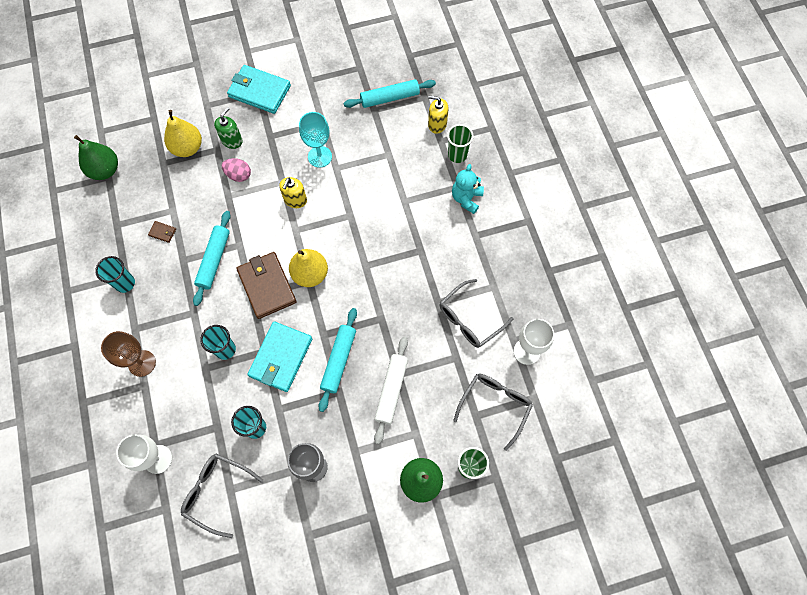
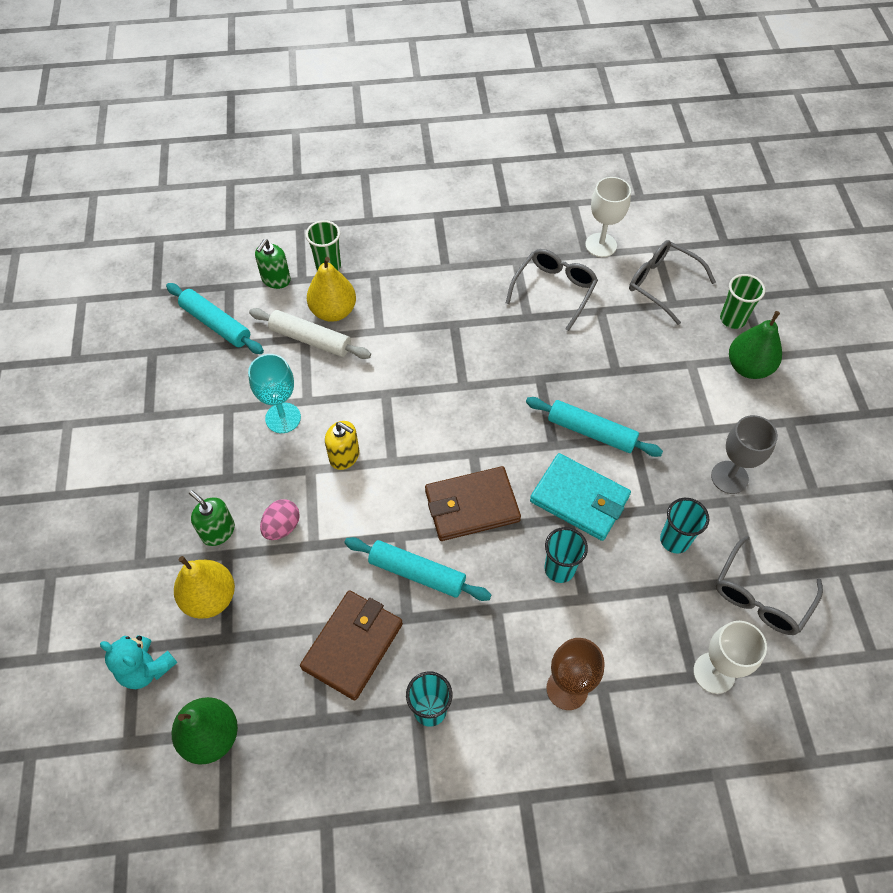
camera: 80 degrees left, 10 degrees down
brown wallet [148,221,176,243] -> brown wallet [300,590,403,700], size x2.46
turquoise wallet [227,65,291,114] -> none
yellow pear [289,249,328,287] -> yellow pear moved to [307,257,356,322]
turquoise rolling pin [343,79,436,108] -> turquoise rolling pin turned 45 degrees counterclockwise [166,283,264,354]
white rolling pin [374,337,408,444] -> white rolling pin moved to [249,308,371,359]
yellow soap dispenser [428,96,448,134] -> green soap dispenser [255,239,291,289]
grey glasses [440,279,513,348] -> grey glasses turned 120 degrees counterclockwise [506,249,598,331]
turquoise teddy bear [452,164,484,214] -> turquoise teddy bear moved to [100,636,178,689]

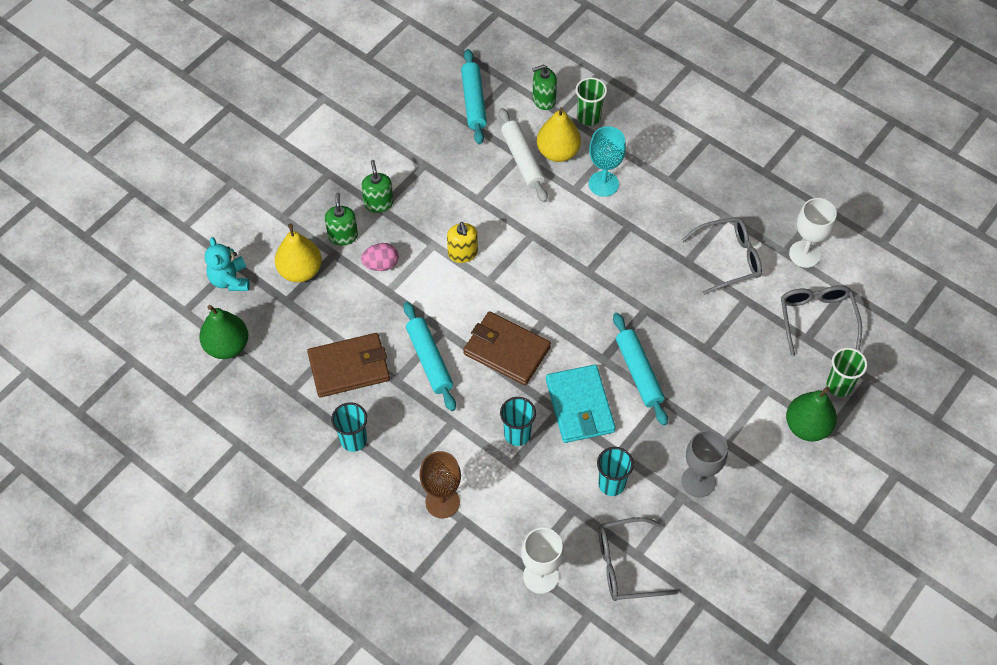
camera: 45 degrees right, 0 degrees up
turquoise goblet [248,354,301,433] -> turquoise goblet moved to [589,126,626,197]
none -> green soap dispenser [361,160,393,213]

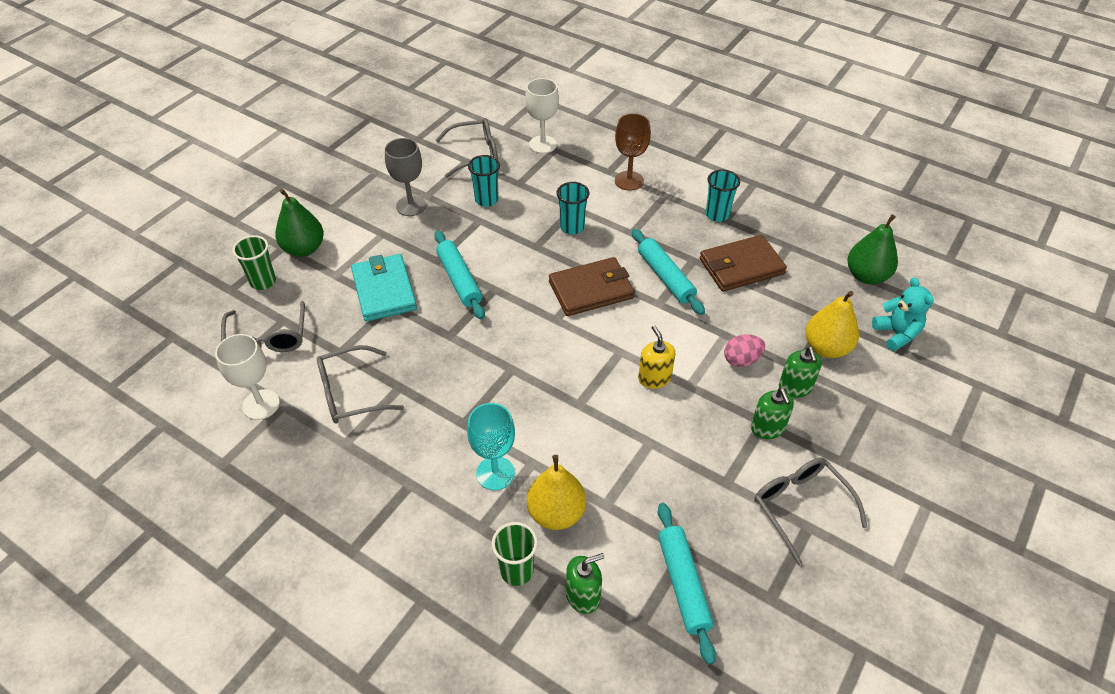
camera: 175 degrees right, 10 degrees down
brown wallet [463,311,551,385] -> brown wallet turned 45 degrees counterclockwise [549,257,635,316]
white rolling pin [499,108,548,202] -> none
turquoise wallet [546,364,615,443] -> turquoise wallet moved to [351,254,417,322]
none -> grey glasses [754,457,867,565]

